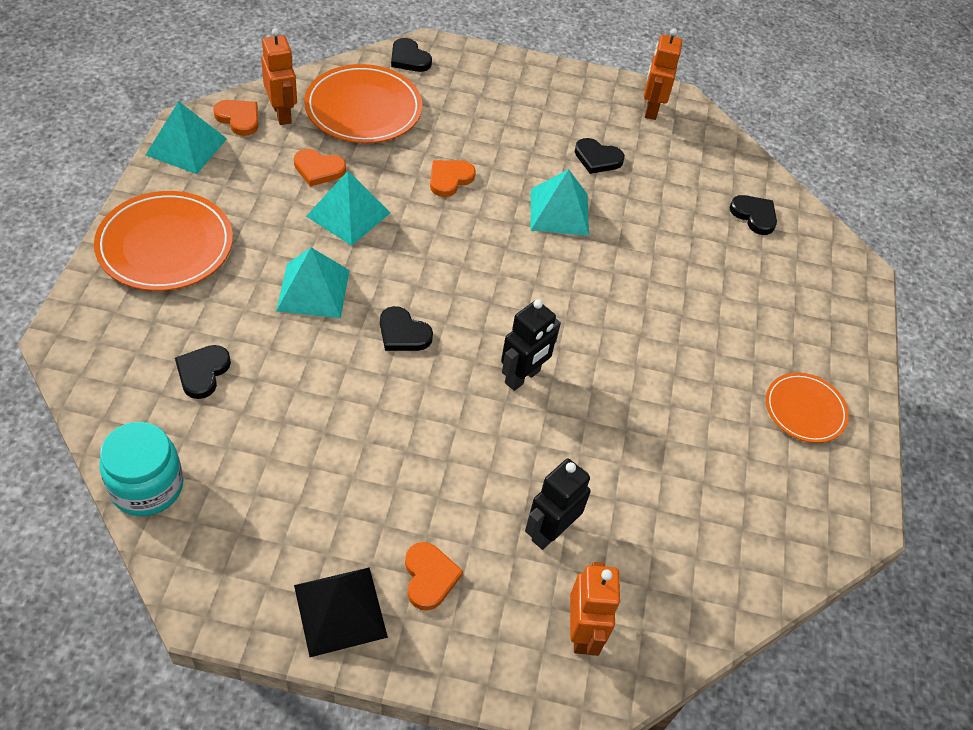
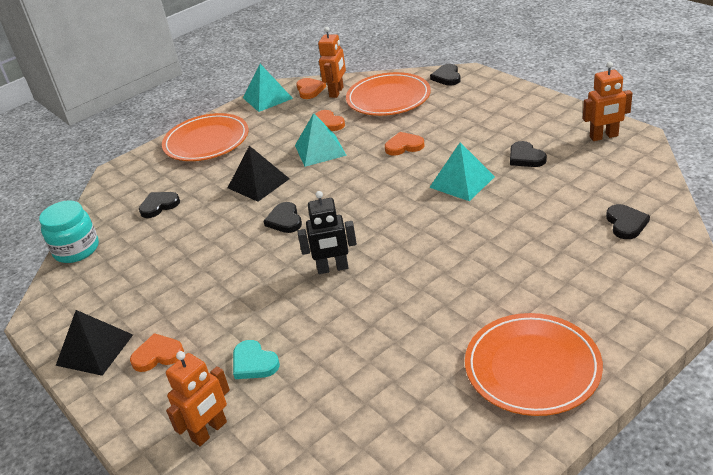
camera: 50 degrees right, 15 degrees down
turquoise pyramid [276,248,349,318] -> black pyramid [228,146,290,202]
orange heart [405,542,463,611] -> orange heart turned 135 degrees counterclockwise [130,333,184,372]
black robot [525,459,591,550] -> turquoise heart [233,340,280,379]
orange robot [644,28,682,120] -> orange robot turned 150 degrees counterclockwise [583,62,633,141]
orange plate [766,373,849,443] -> orange plate [465,313,603,416], size x1.67

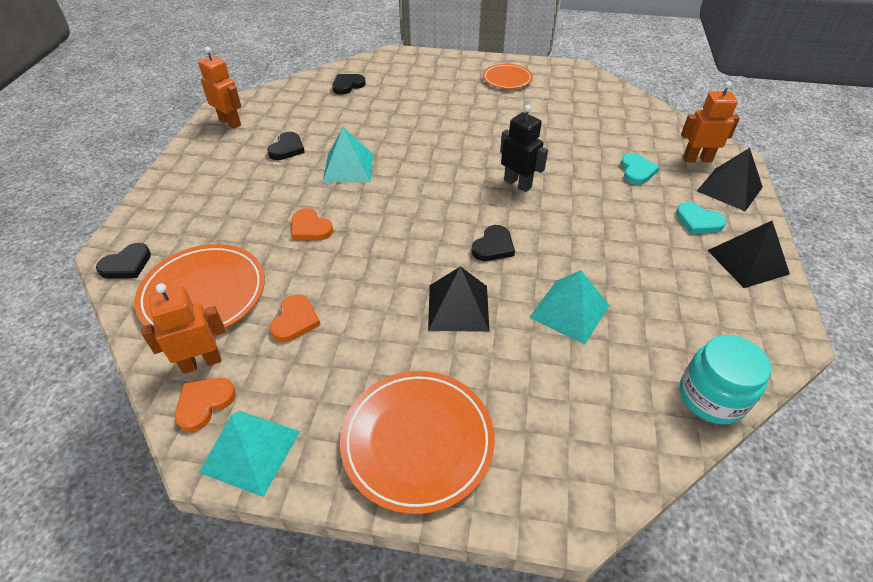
camera: 135 degrees left, 10 degrees up
orange heart [130,333,184,372] -> turquoise heart [676,202,726,234]
black heart [139,192,180,218] -> none
turquoise pyramid [295,113,347,167] -> turquoise pyramid moved to [529,270,609,345]
orange plate [465,313,603,416] -> orange plate [483,64,533,89], size x0.60
none -> black pyramid [697,148,763,211]

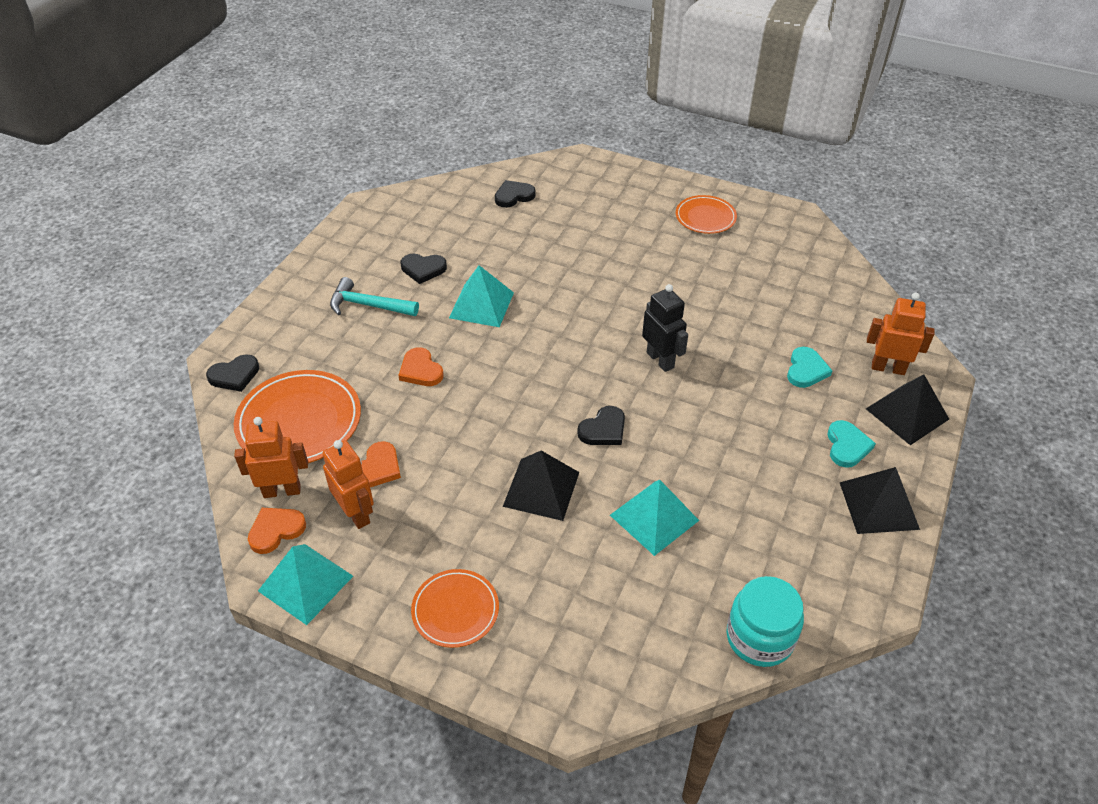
camera: 15 degrees right, 0 degrees up
orange robot [198,47,241,129] -> orange robot moved to [322,440,374,529]
black heart [267,132,305,160] -> black heart turned 60 degrees clockwise [401,254,447,284]
orange plate [340,371,495,514] -> orange plate [411,569,499,648], size x0.60
turquoise heart [676,202,726,234] -> turquoise heart turned 135 degrees counterclockwise [827,420,876,468]
none -> turquoise hammer [330,277,419,316]

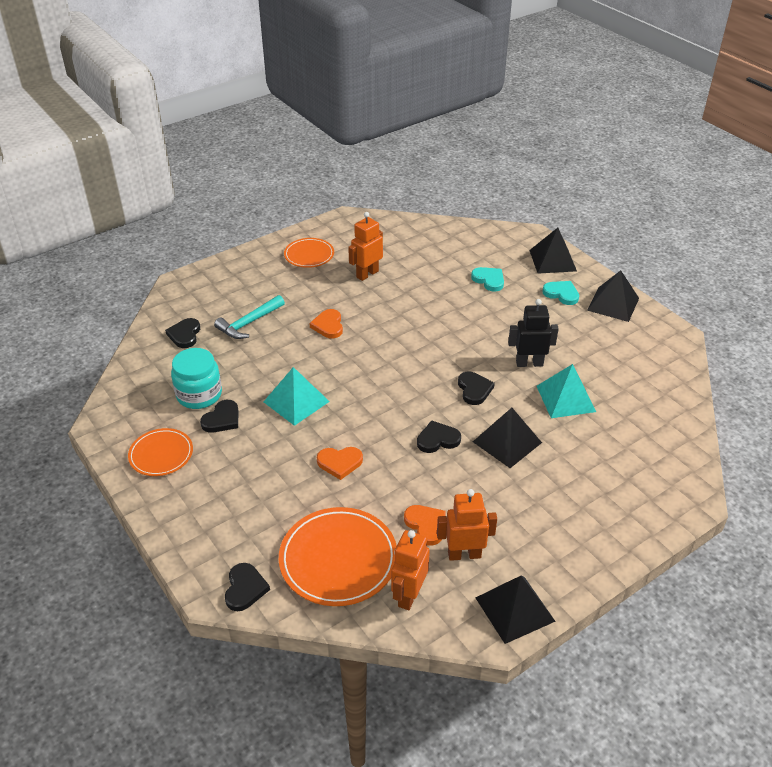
camera: 60 degrees left, 5 degrees down
orange heart [248,508,306,554] -> orange heart moved to [310,309,343,339]
turquoise pyramid [258,544,353,625] -> black pyramid [475,576,556,644]
turquoise hammer [330,277,419,316] -> turquoise hammer moved to [214,295,285,339]
orange plate [411,569,499,648] -> orange plate moved to [128,428,193,476]
black robot [642,284,688,372] -> black robot moved to [508,299,559,367]
turquoise jar [726,576,804,667] -> turquoise jar moved to [171,348,222,409]
orange robot [867,293,935,375] -> orange robot moved to [348,212,383,281]
none -> black heart [417,420,461,453]

